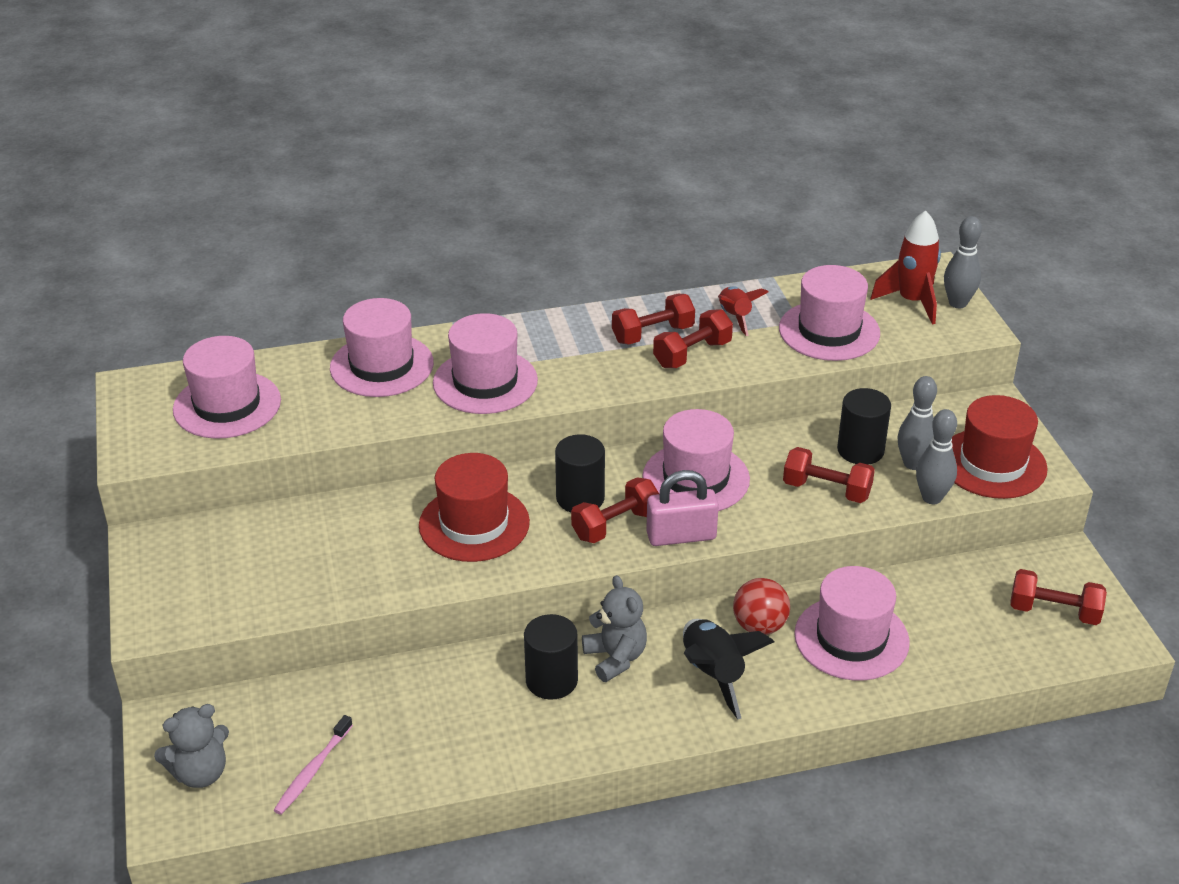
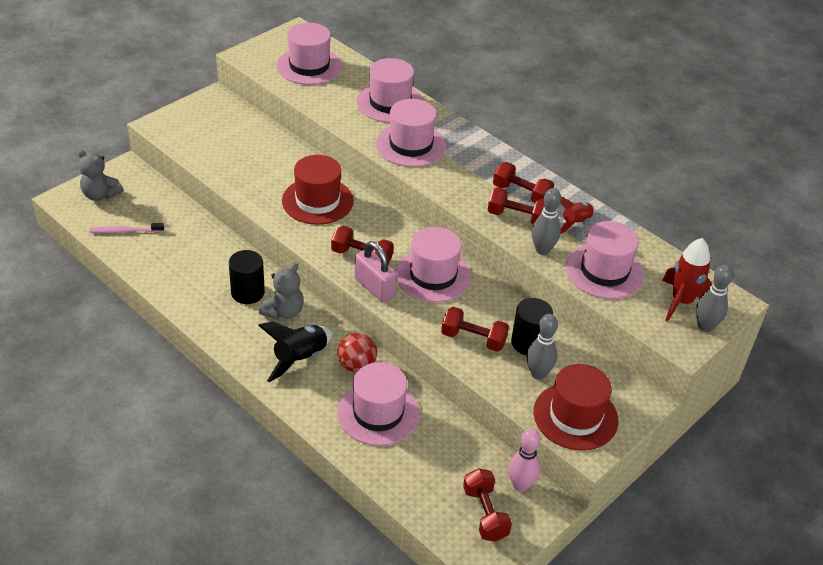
camera: 55 degrees right, 5 degrees up
black cylinder [555,434,605,512] -> none
red dumbbell [783,447,875,503] -> red dumbbell turned 60 degrees counterclockwise [441,307,509,352]
grey bowling pin [916,409,957,504] -> grey bowling pin moved to [532,188,561,255]
none -> pink bowling pin [508,428,540,492]

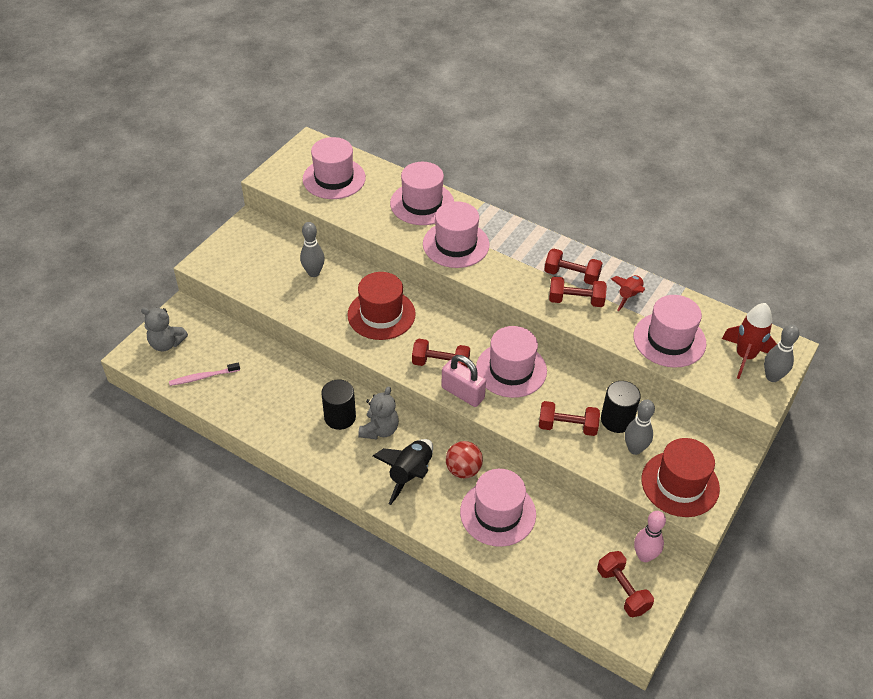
camera: 10 degrees left, 5 degrees up
grey bowling pin [532,188,561,255] -> grey bowling pin moved to [300,222,325,277]

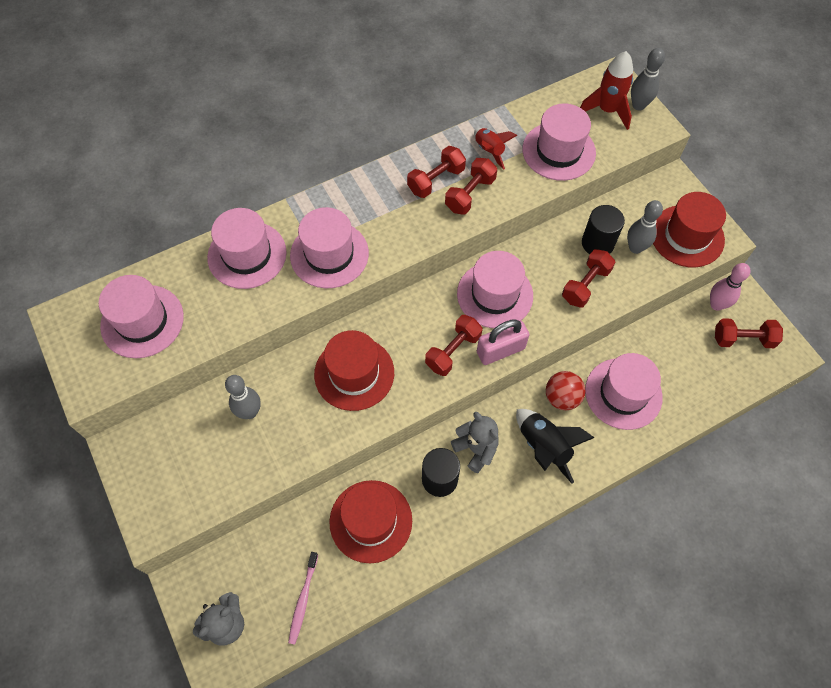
camera: 60 degrees left, 15 degrees up
none -> red hat [329,480,412,563]

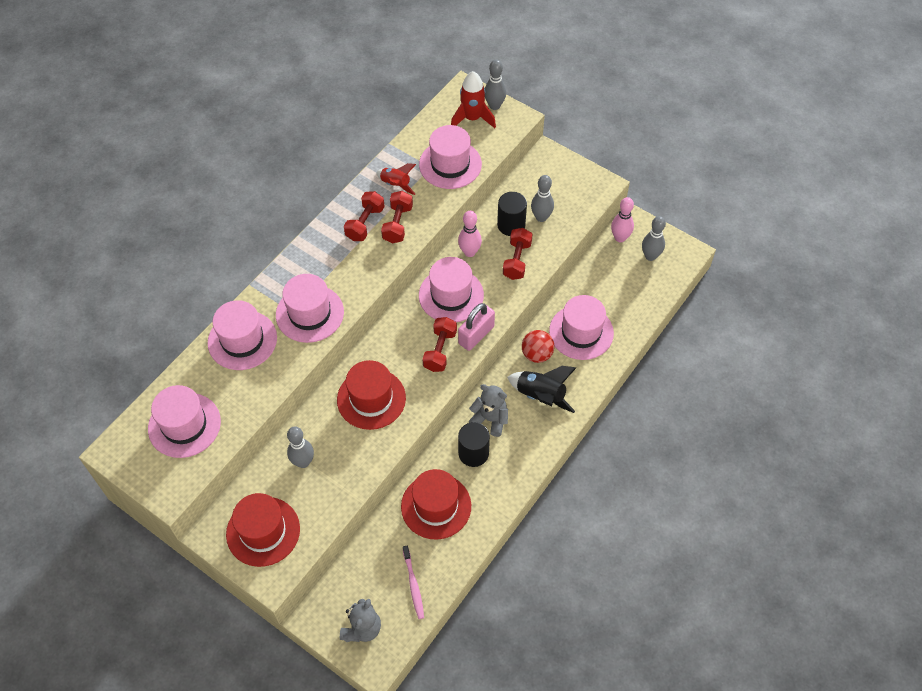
camera: 25 degrees left, 5 degrees down
red hat [653,192,726,268] -> red hat moved to [226,493,300,567]
red dumbbell [715,318,783,348] -> grey bowling pin [642,216,666,261]
none -> pink bowling pin [458,211,482,257]

